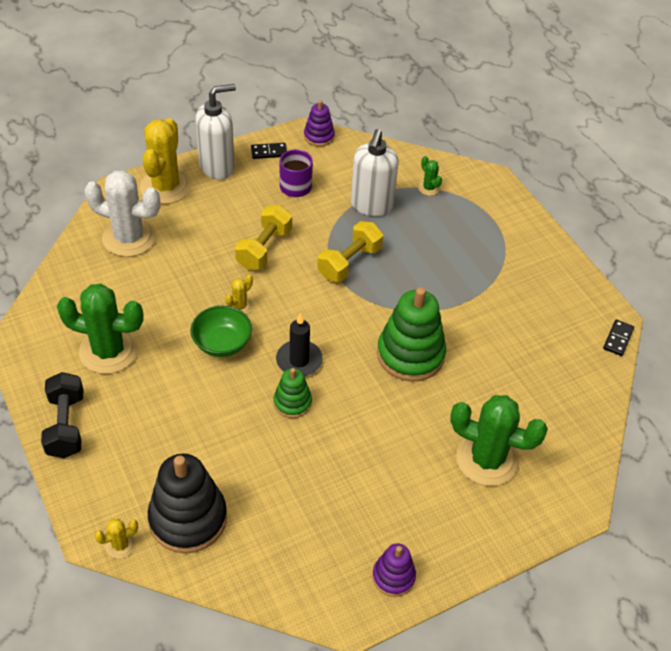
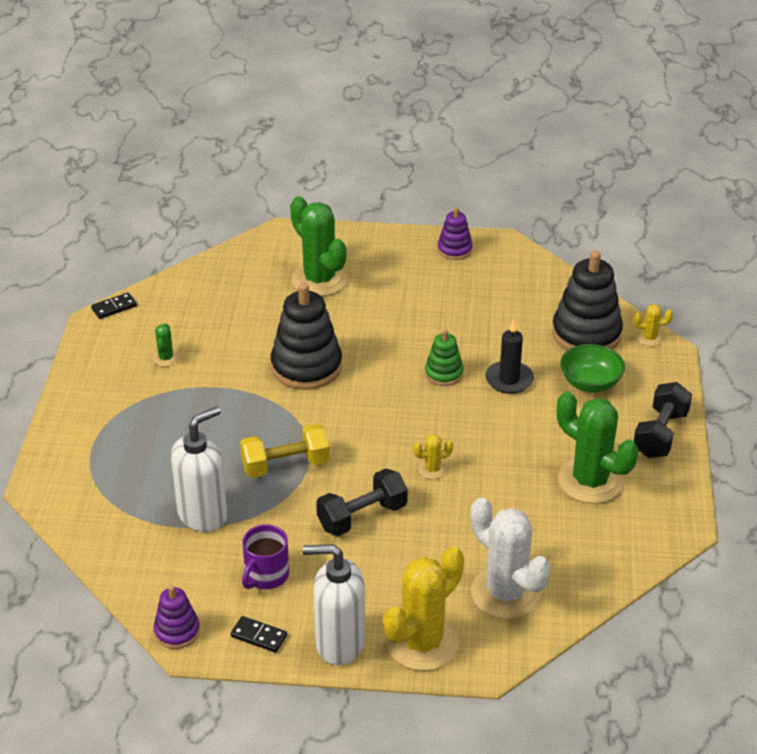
camera: 145 degrees left, 10 degrees down
green bowl [190,306,252,357] -> green bowl moved to [560,344,625,392]
yellow dumbbell [235,205,292,270] -> black dumbbell [316,469,408,536]
black candle [276,313,323,376] -> black candle moved to [485,319,534,394]
green stacking toy [377,287,446,382] -> black stacking toy [271,283,342,390]
green cactus [418,156,442,196] -> green cactus moved to [153,324,179,367]

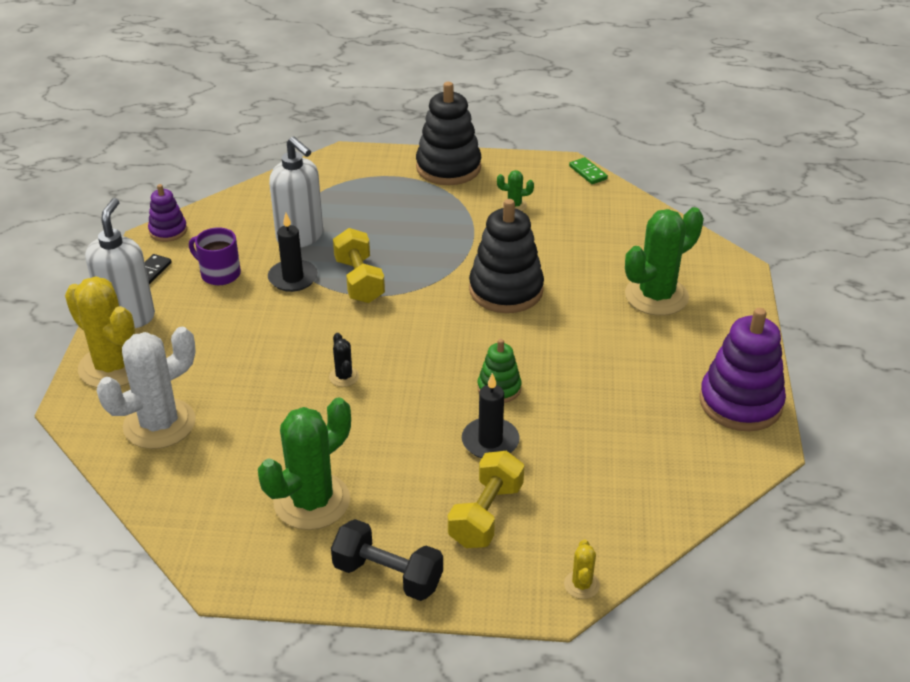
camera: 90 degrees right, 0 degrees up
black domino [91,292,137,319] -> green domino [569,157,608,184]
black dumbbell [316,469,408,536] -> none
yellow cactus [413,434,453,479] -> black cactus [329,333,359,387]
purple stacking toy [437,207,473,260] -> purple stacking toy [699,308,786,431], size x1.86
black stacking toy [552,251,623,350] -> black stacking toy moved to [416,82,481,185]
green bowl [560,344,625,392] -> yellow dumbbell [448,451,524,548]
none -> black candle [268,213,318,292]

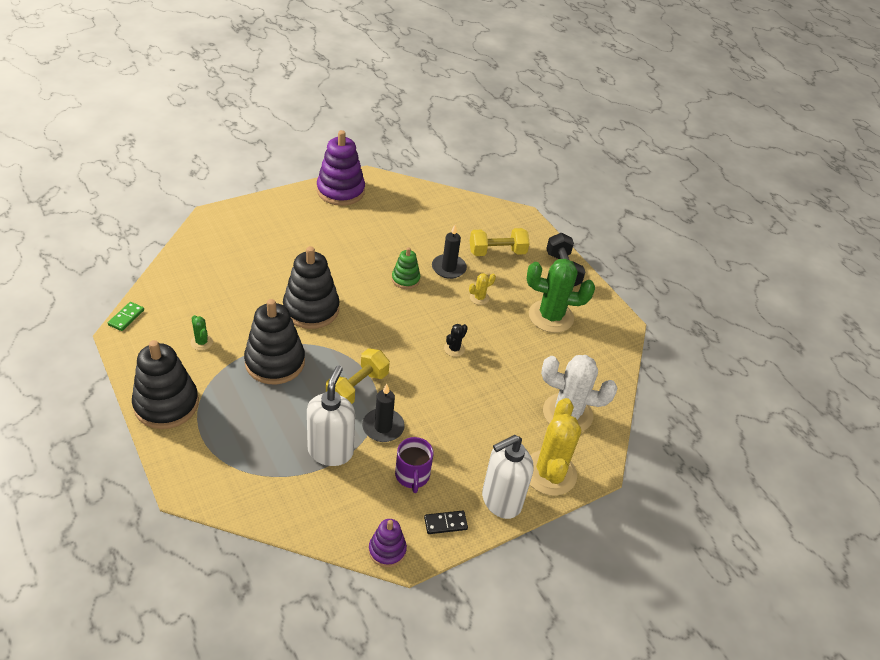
camera: 130 degrees left, 5 degrees up
yellow cactus [564,539,600,599] -> yellow cactus moved to [469,273,496,305]
green cactus [625,207,704,316] -> none
none -> black stacking toy [244,299,305,384]

